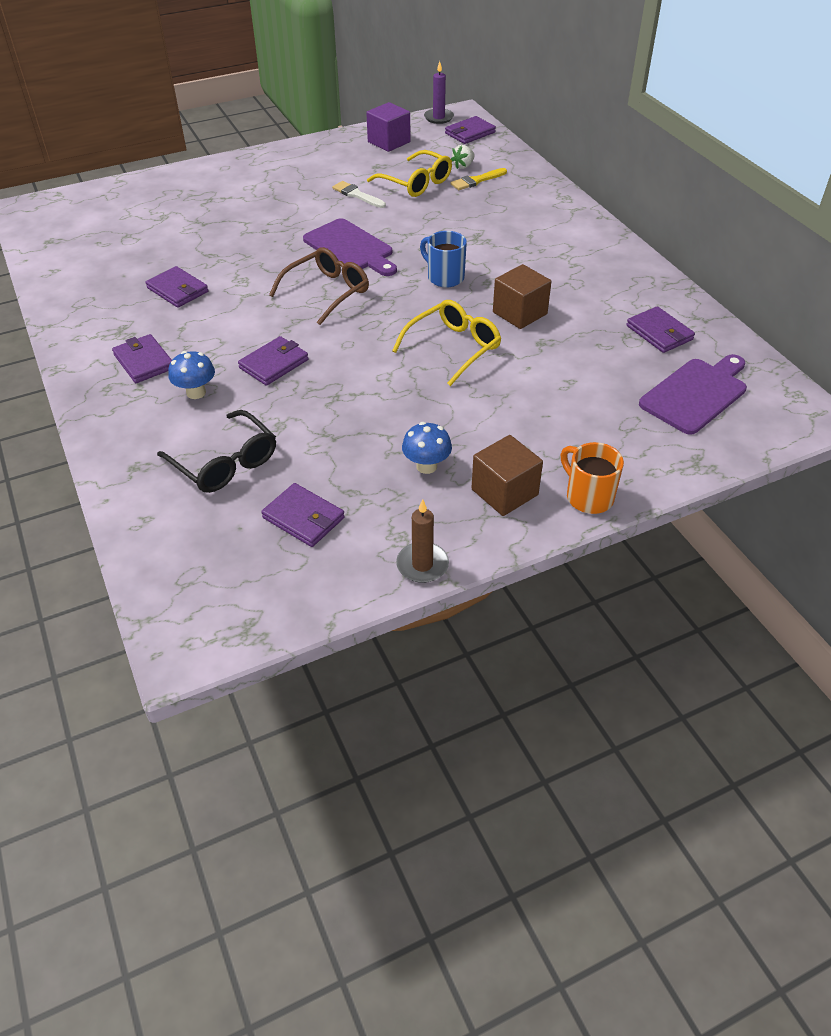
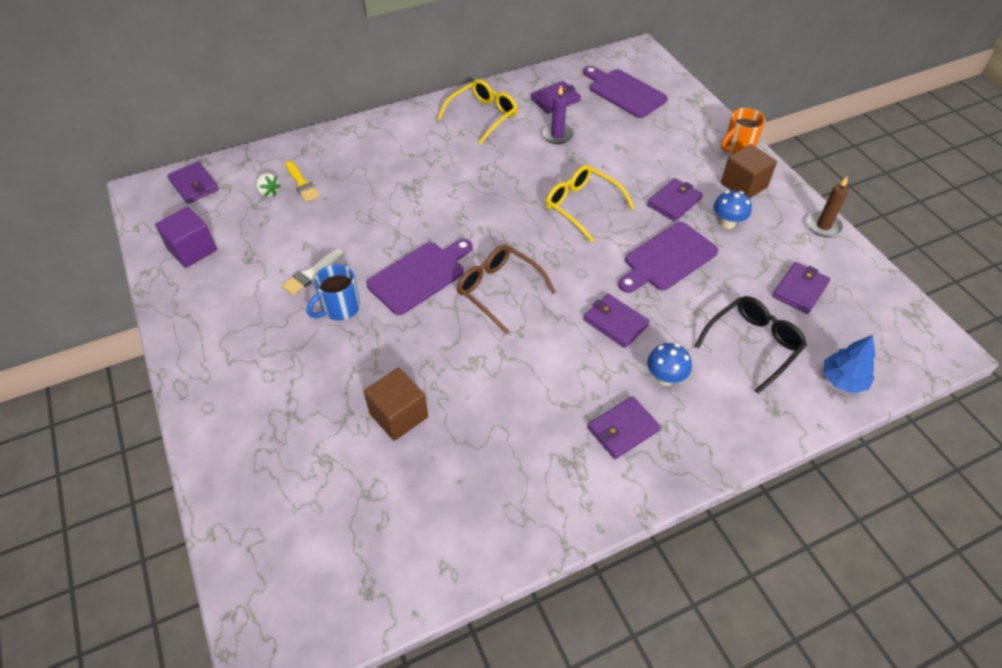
camera: 90 degrees left, 5 degrees up
purple wallet [146,266,208,308] -> purple wallet moved to [647,178,703,222]
yellow glasses [367,150,452,197] -> yellow glasses moved to [437,79,518,145]
blue mug [420,231,467,287] -> blue mug moved to [307,264,360,321]
purple candle [424,61,454,124] -> purple candle moved to [542,86,574,144]
brown cube [493,264,551,329] -> brown cube moved to [364,367,428,441]
none -> purple cutting board [618,222,718,293]
none -> blue tree [824,335,875,393]

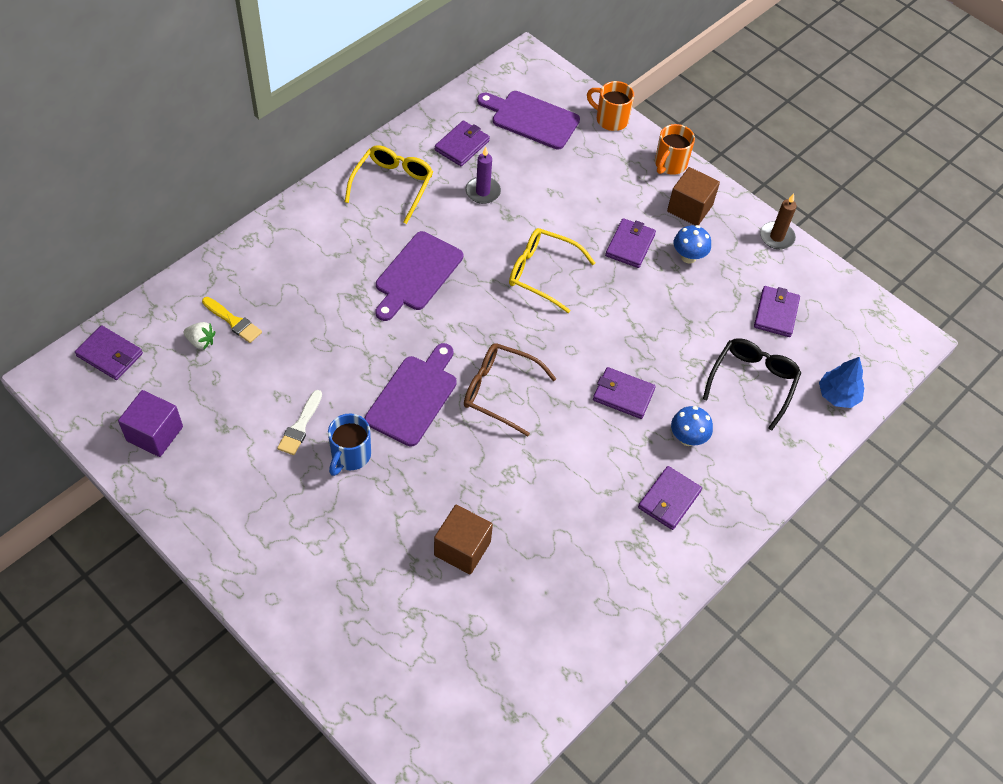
camera: 25 degrees left, 5 degrees up
purple cutting board [618,222,718,293] -> purple cutting board moved to [376,231,463,321]
none -> orange mug [587,81,634,131]

